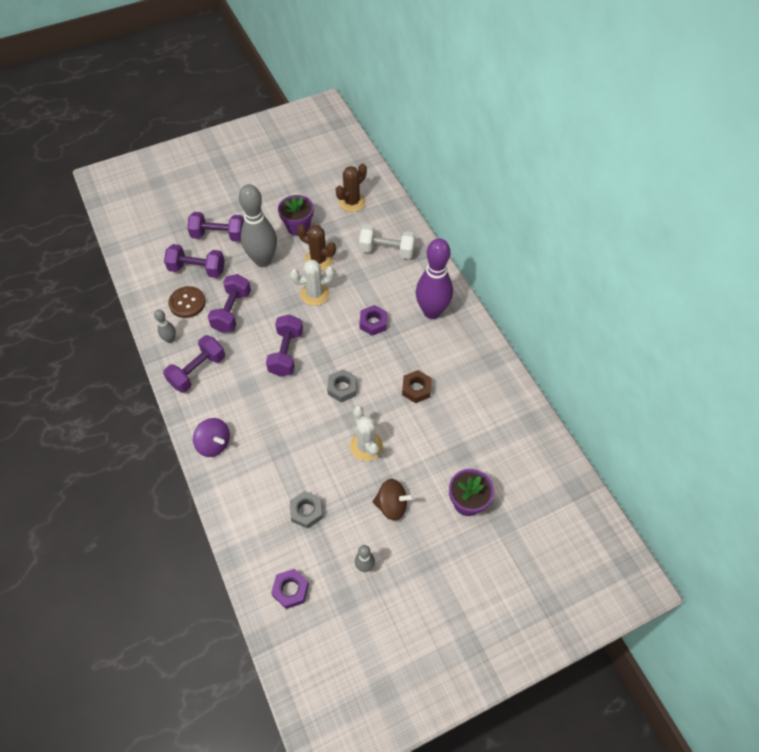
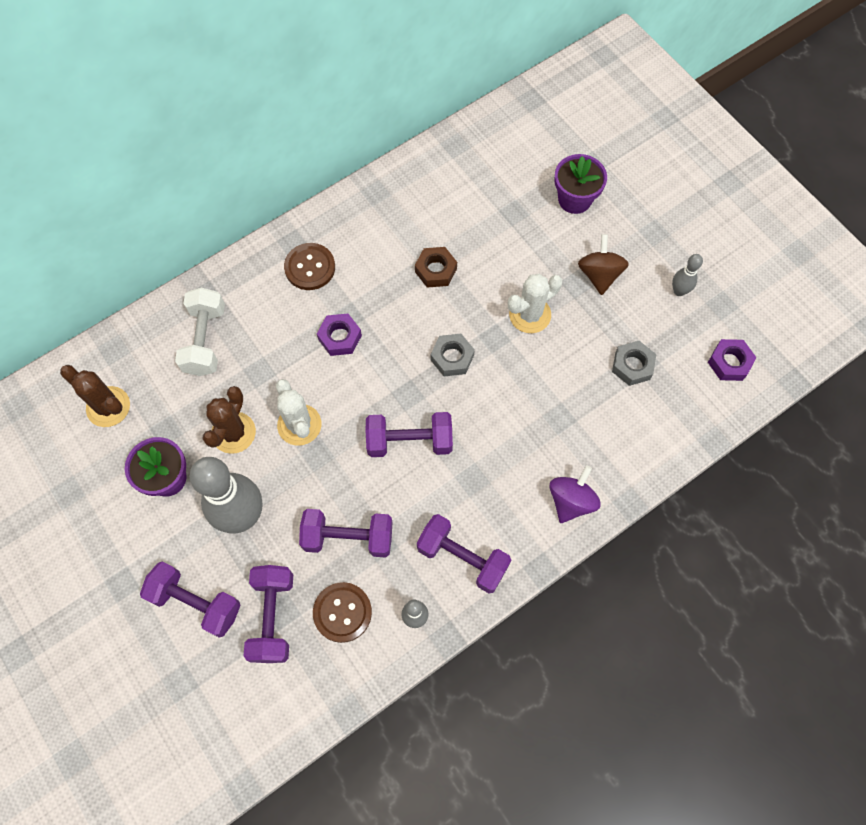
camera: 100 degrees left, 10 degrees up
purple dumbbell [187,212,244,242] -> purple dumbbell turned 60 degrees counterclockwise [140,562,241,638]
purple bowling pin [416,238,453,319] -> brown button [284,243,335,290]

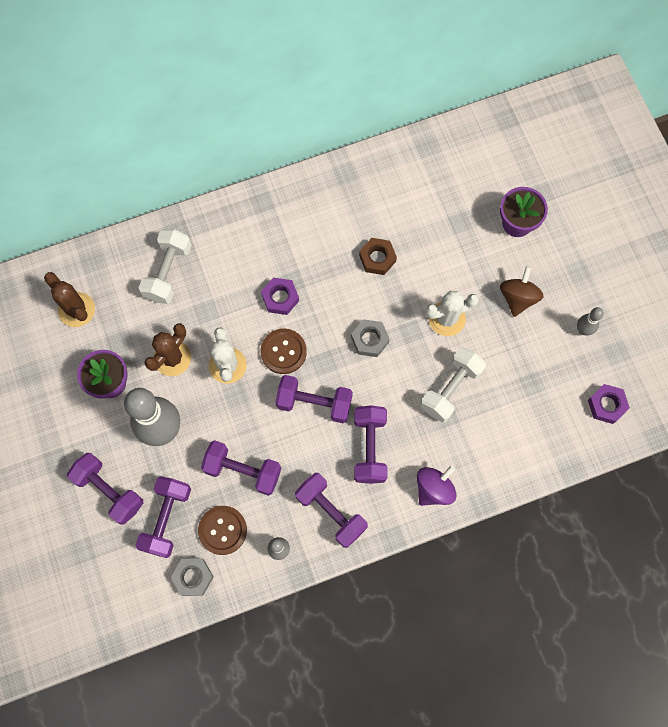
camera: 15 degrees right, 5 degrees up
brown button [284,243,335,290] -> brown button moved to [260,329,307,374]
grey nut [612,341,656,386] -> grey nut moved to [171,558,214,596]
none -> purple dumbbell [354,405,388,484]
none -> white dumbbell [420,347,486,422]

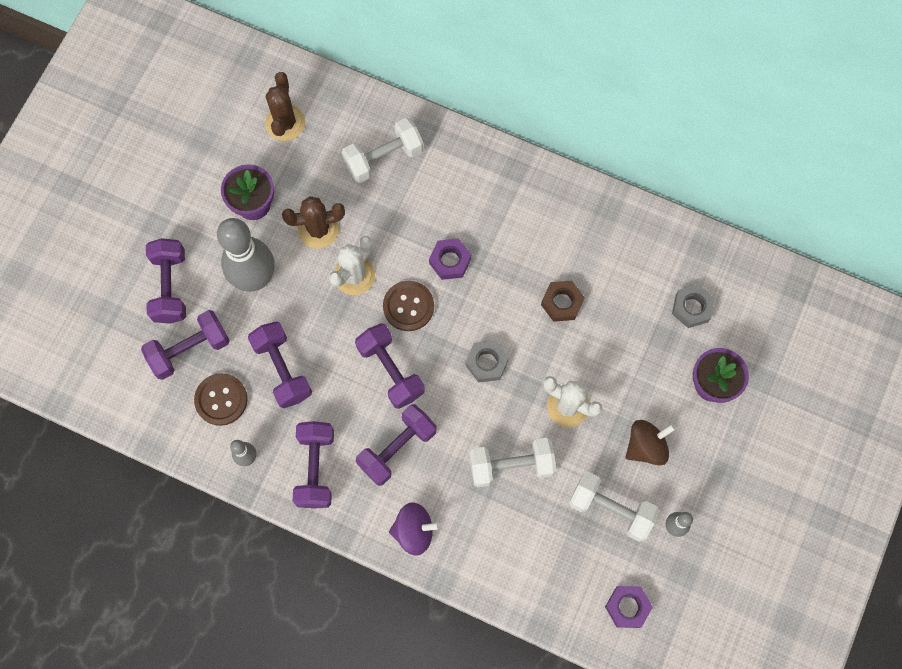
camera: 45 degrees right, 0 degrees up
grey nut [171,558,214,596] -> grey nut moved to [672,284,715,328]
none -> white dumbbell [569,472,659,542]

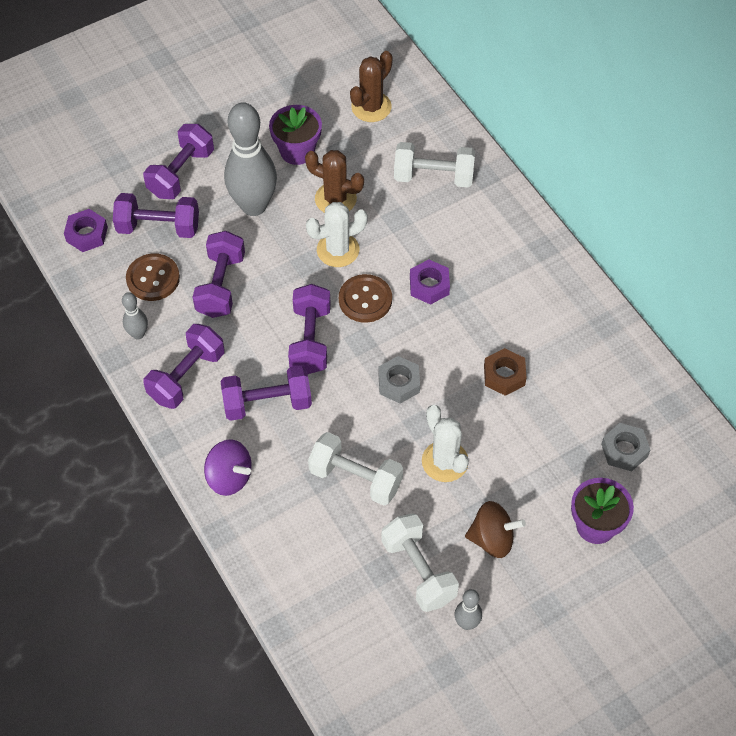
camera: 35 degrees right, 15 degrees down
purple nut [605,586,653,628] -> purple nut moved to [64,209,108,252]

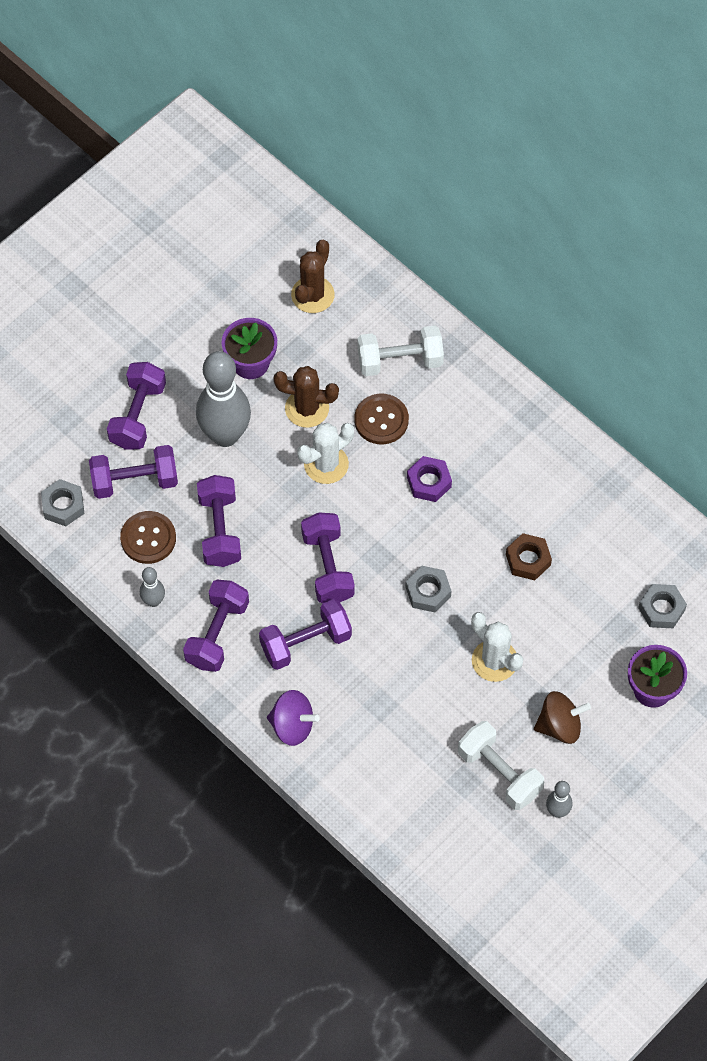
camera: 15 degrees left, 5 degrees up
purple nut [64,209,108,252] -> grey nut [41,479,84,526]
white dumbbell [308,432,403,506] -> none
brown button [339,274,392,323] -> brown button moved to [355,394,409,444]

